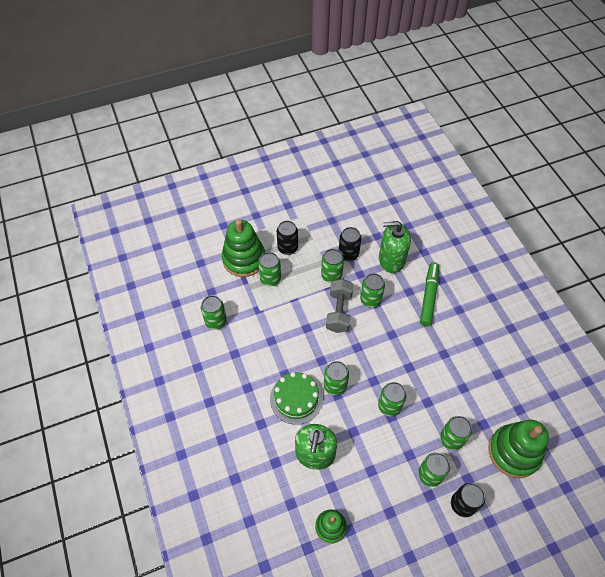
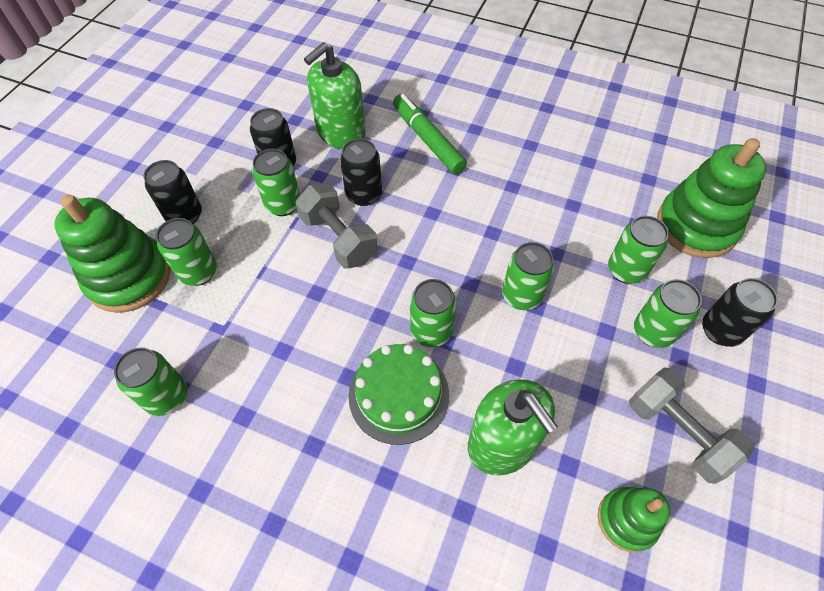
camera: 45 degrees left, 0 degrees up
green can [360,273,385,308] -> black can [340,138,382,206]
none -> grey dumbbell [629,368,754,484]

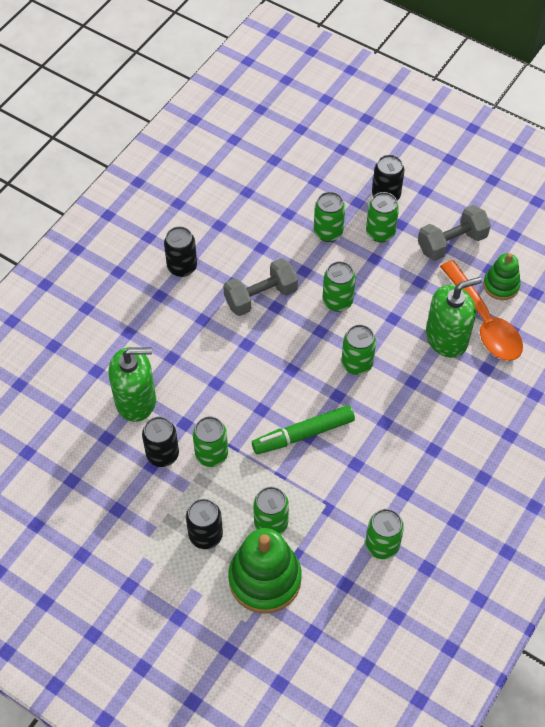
camera: 80 degrees left, 0 degrees up
grey dumbbell [295,183,377,269] -> grey dumbbell moved to [223,258,298,316]
green soap dispenser [304,42,366,149] -> green soap dispenser turned 60 degrees counterclockwise [108,347,156,422]
black can [340,138,382,206] -> black can moved to [164,226,197,277]
green cake [348,344,449,445] -> none
green marker [393,94,467,174] -> green marker moved to [252,405,355,454]
green stacking toy [657,138,767,258] -> none
none -> orange spoon [440,260,523,361]

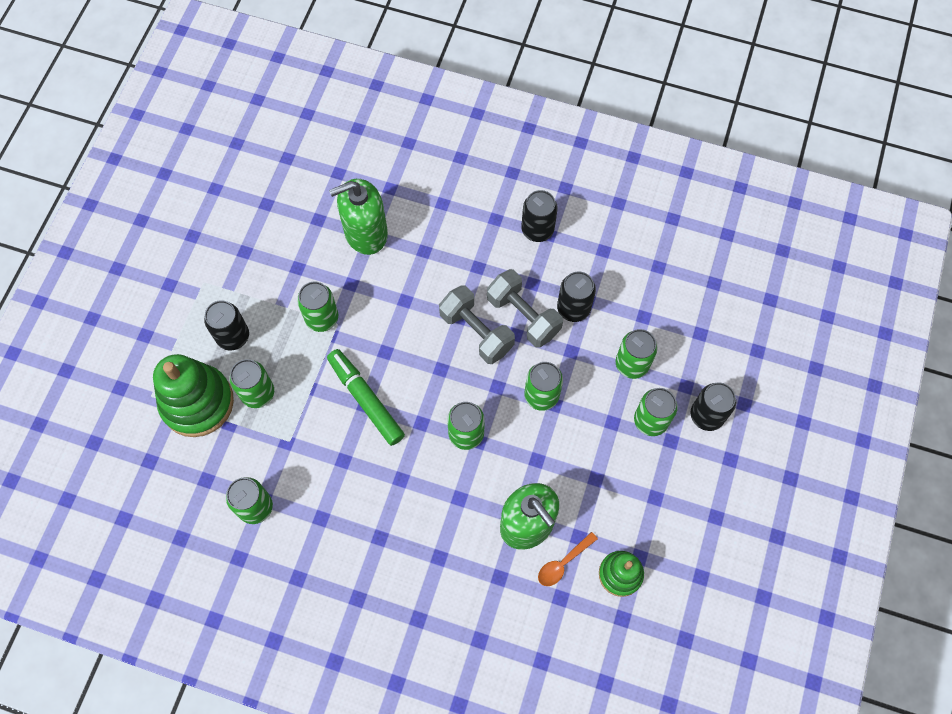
camera: 75 degrees right, 10 degrees up
green soap dispenser [108,347,156,422] -> green soap dispenser turned 90 degrees clockwise [329,179,388,255]
black can [142,417,179,467] -> black can moved to [557,271,596,322]
grey dumbbell [418,205,491,261] -> grey dumbbell moved to [439,285,515,364]
orange spoon [440,260,523,361] -> orange spoon [538,532,598,586], size x0.47

